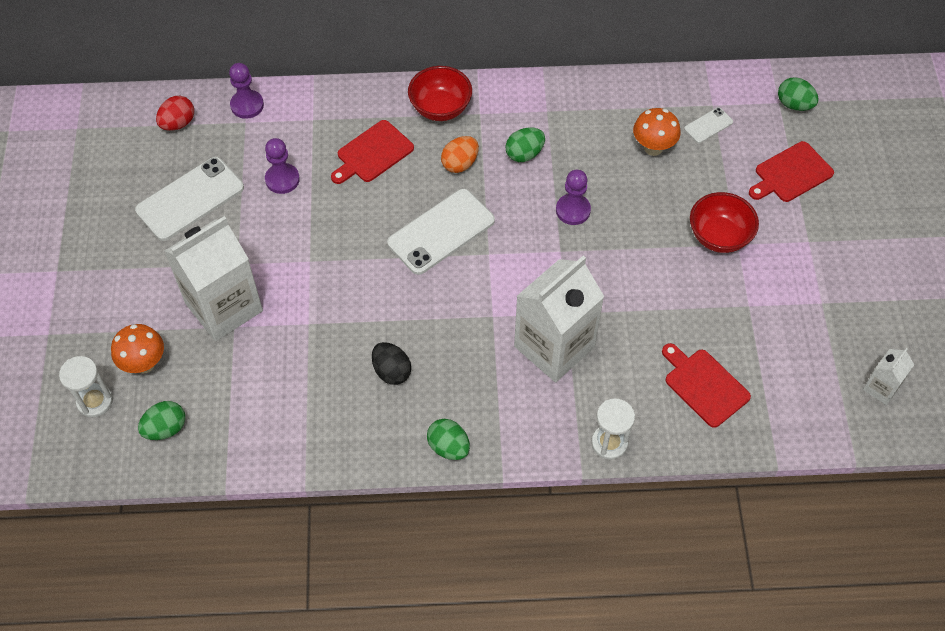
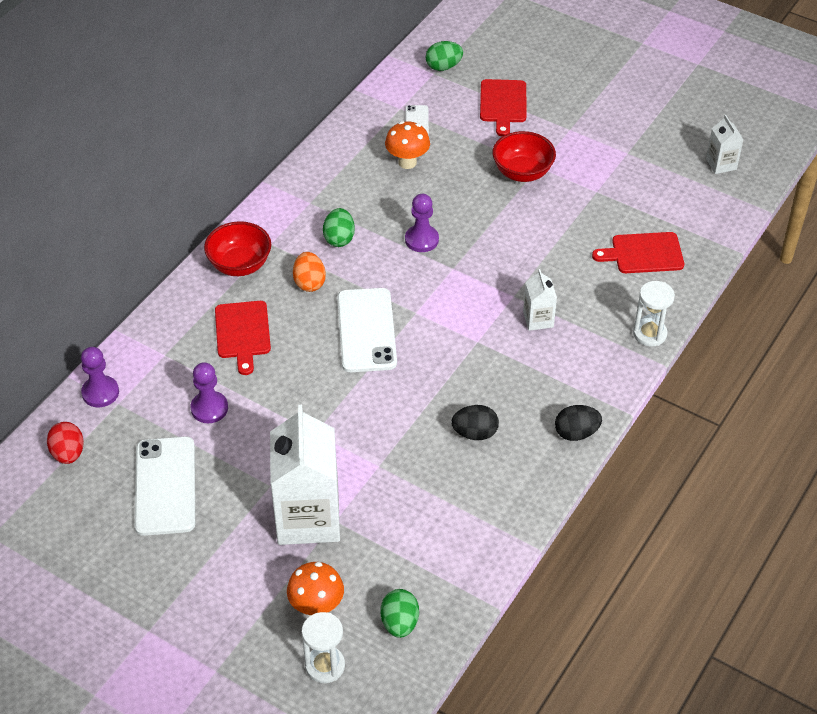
camera: 55 degrees left, 10 degrees down
green egg [427,419,470,460] -> black egg [555,405,602,441]
white carton [514,256,604,382] -> white carton [523,269,557,331], size x0.46

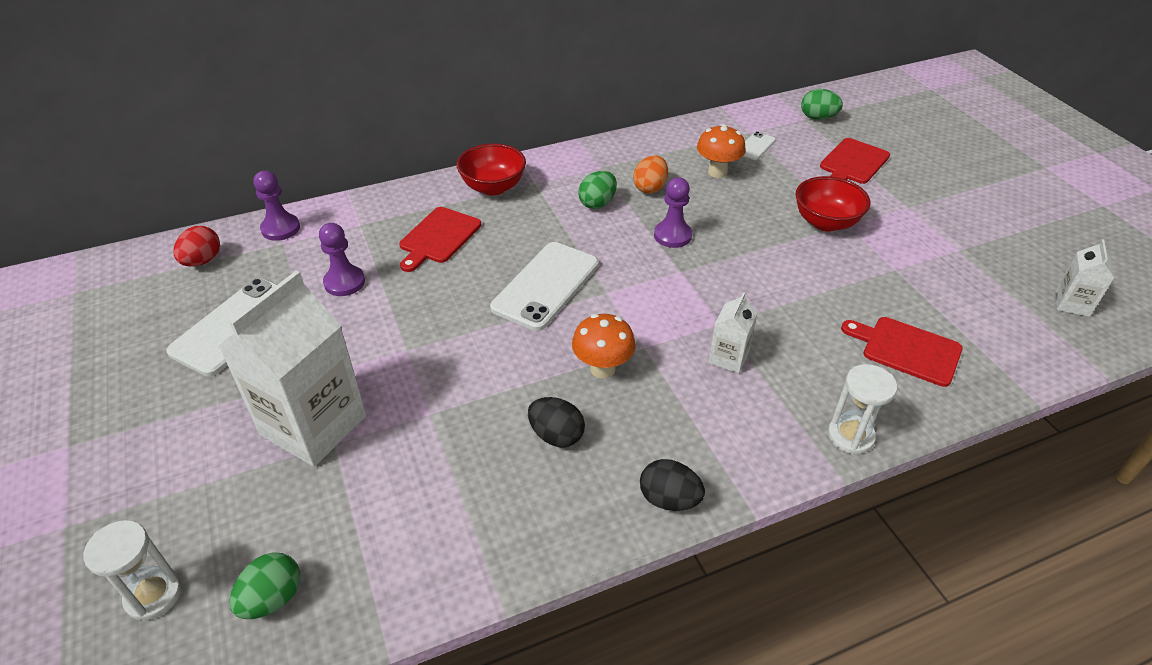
camera: 35 degrees right, 5 degrees down
orange mushroom [287,562,344,616] -> orange mushroom moved to [572,314,636,379]
orange egg [293,252,326,292] -> orange egg moved to [633,155,668,194]

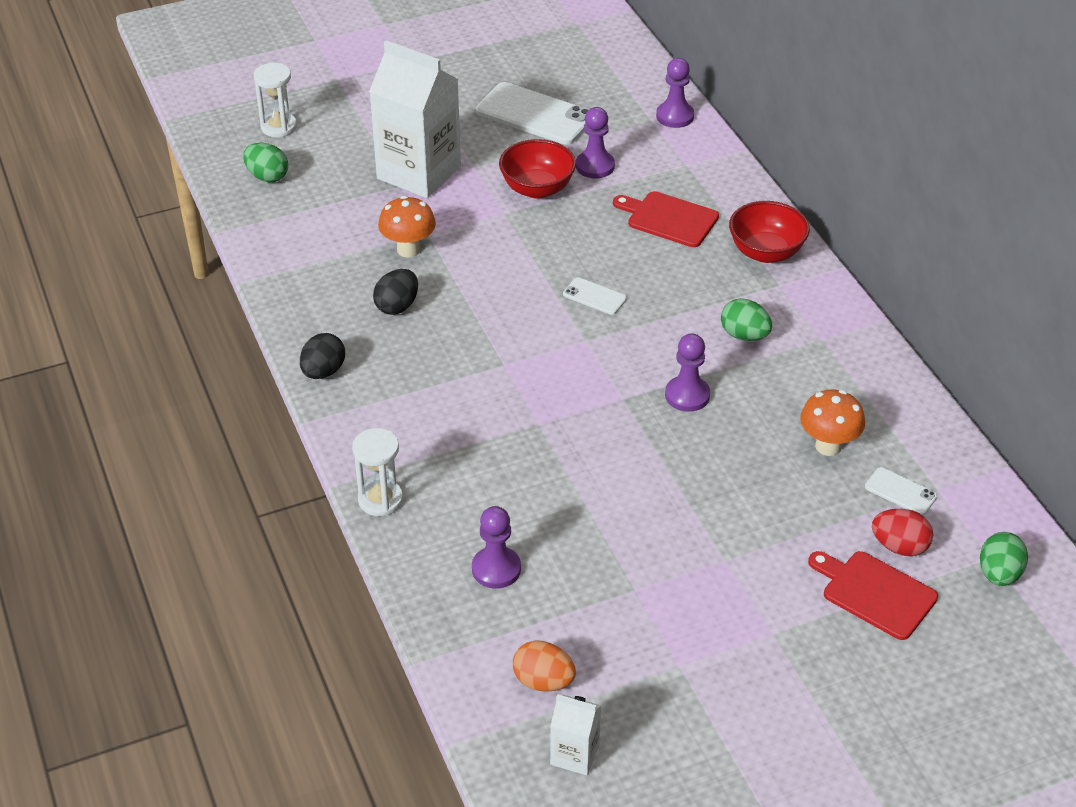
camera: 90 degrees right, 0 degrees up
red egg [173,226,220,267] -> red egg moved to [872,509,933,557]
white phone [490,242,599,331] -> white phone [563,277,627,315], size x0.48
orange mushroom [572,314,636,379] -> orange mushroom moved to [378,196,436,258]
orange egg [633,155,668,194] -> orange egg moved to [513,640,576,692]
white carton [708,292,757,373] -> none
red bowl [796,176,870,232] -> red bowl moved to [499,139,576,199]
red cutting board [841,317,963,387] -> purple pawn [472,506,521,589]

